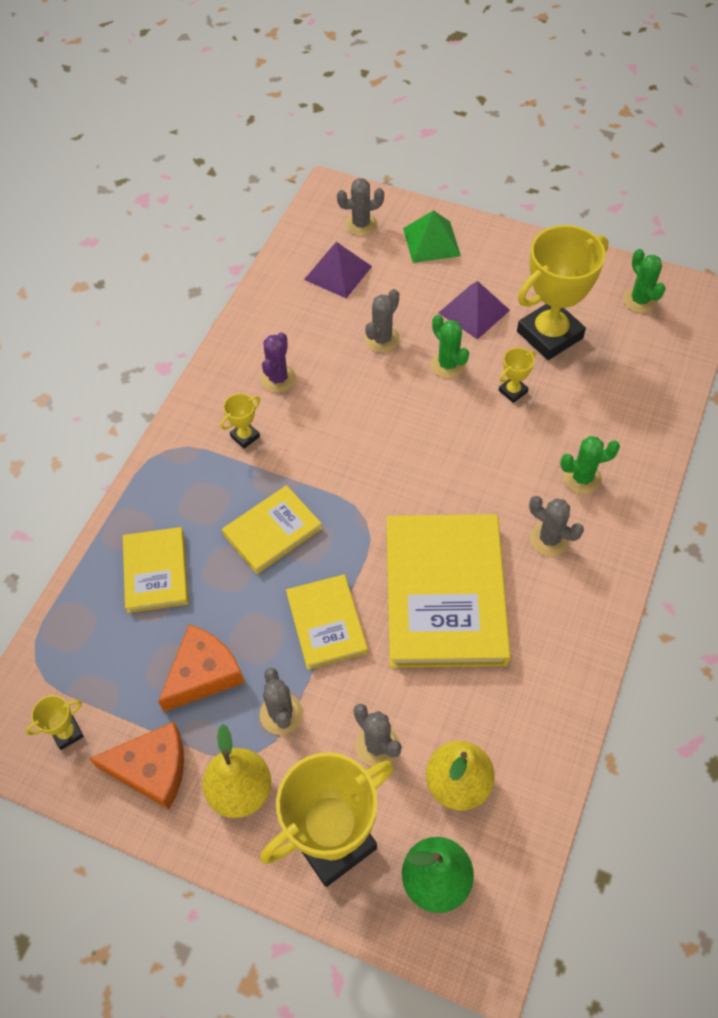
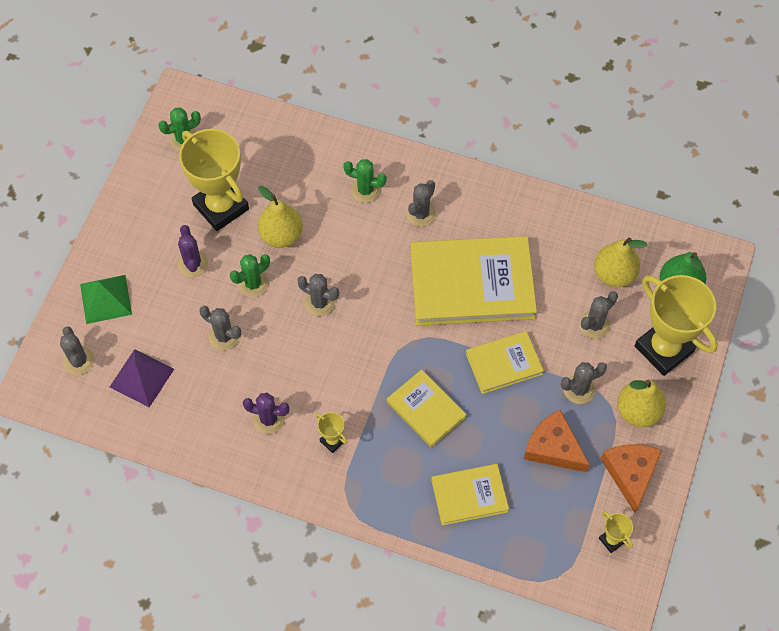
camera: 95 degrees left, 5 degrees up
purple pyramid [439,281,510,340] -> purple cactus [178,225,208,277]
yellow trophy [499,347,536,403] -> yellow pear [258,186,303,248]
green cactus [560,436,620,494] -> green cactus turned 60 degrees counterclockwise [343,159,387,203]
none -> grey cactus [297,274,339,316]

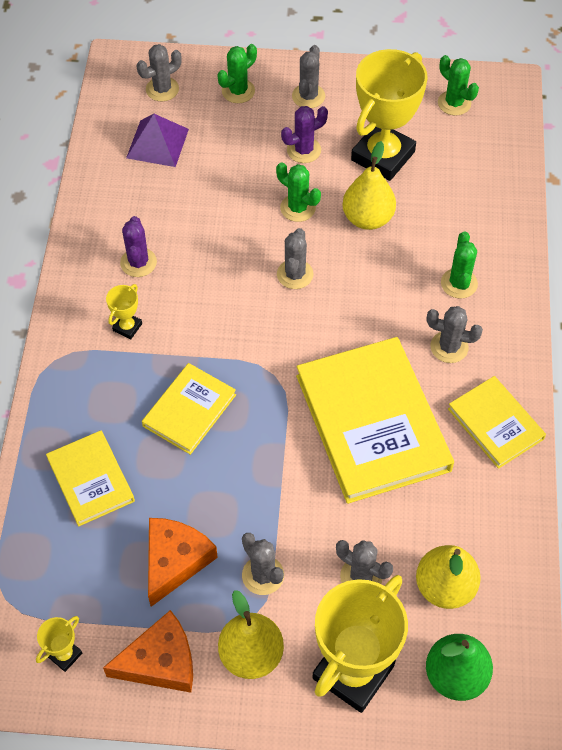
camera: 75 degrees right, 5 degrees down
green pyramid [80,275,132,324] -> green cactus [217,44,257,103]
grey cactus [199,306,241,350] -> grey cactus moved to [292,45,325,108]
yellow book [466,331,544,394] -> yellow book moved to [448,376,546,469]

